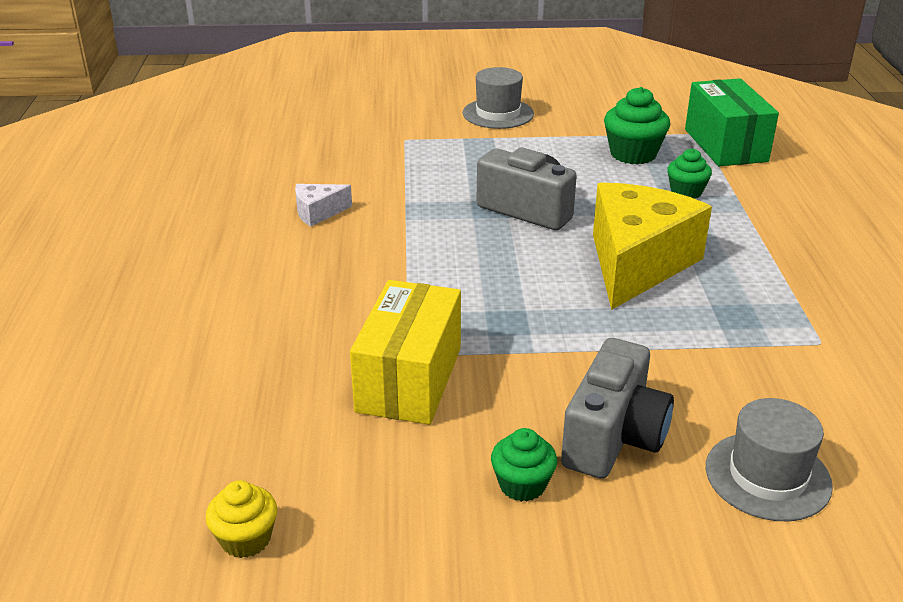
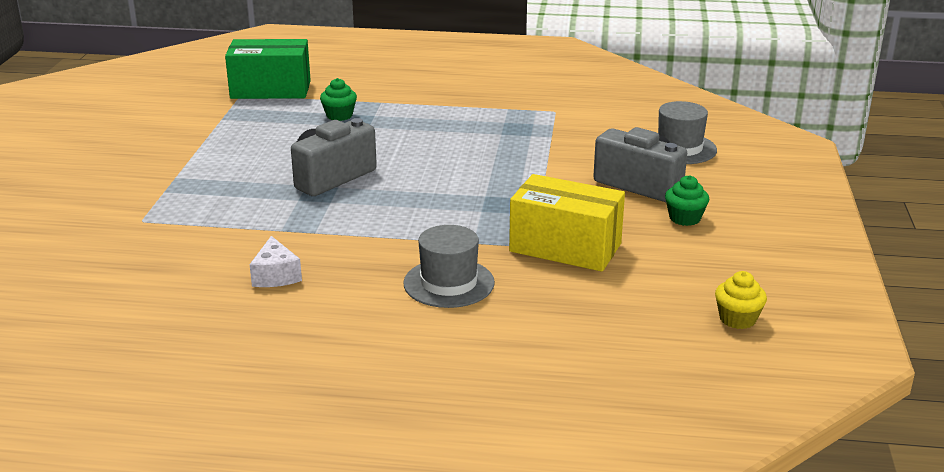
camera: 80 degrees left, 5 degrees down
grey hat [463,67,534,129] -> grey hat moved to [403,225,495,308]
yellow cheese [593,183,712,310] -> none
green cupcake [604,87,670,165] -> none

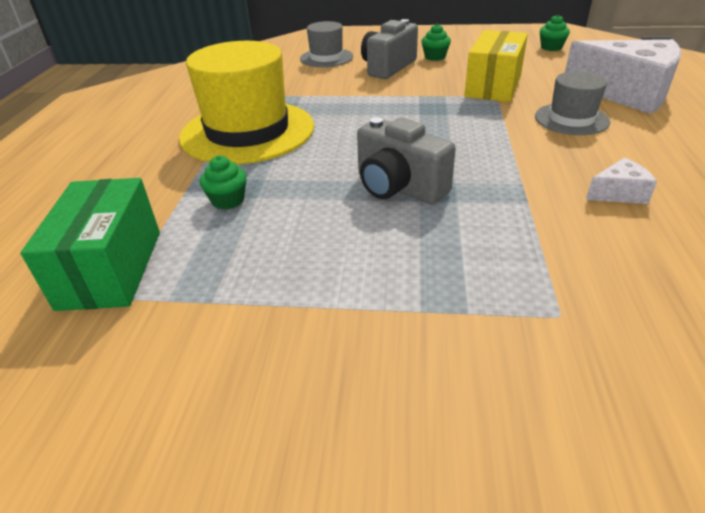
camera: 90 degrees left, 10 degrees up
yellow cupcake [715,271,767,329] -> green cupcake [540,15,570,51]
none -> yellow hat [179,41,314,164]
none -> white cheese [565,39,681,114]

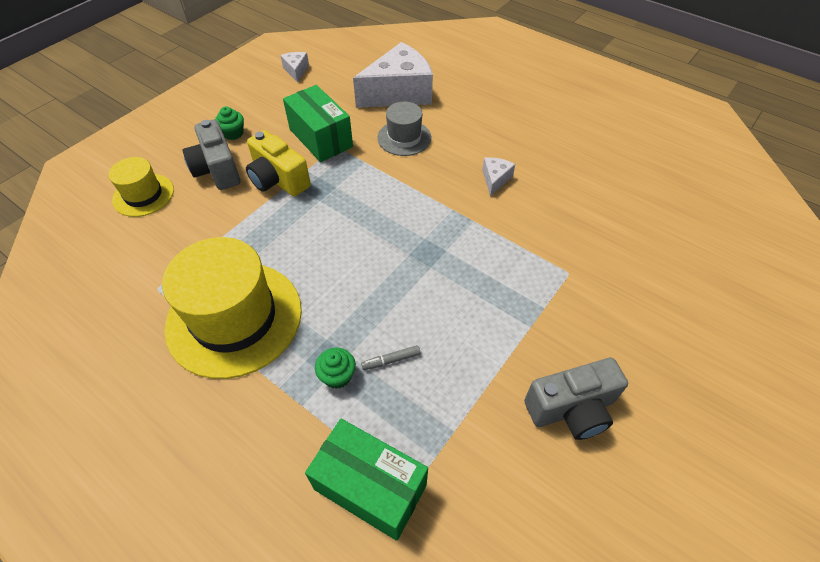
camera: 60 degrees left, 15 degrees up
grey hat [300,21,353,67] -> yellow hat [109,157,174,217]
grey camera [357,117,456,204] -> grey camera moved to [524,358,628,440]
yellow box [464,30,528,102] -> green box [283,85,353,162]
green cupcake [540,15,570,51] -> white cheese [280,52,309,83]
none -> yellow camera [246,130,311,197]
none -> grey marker [361,345,420,370]

